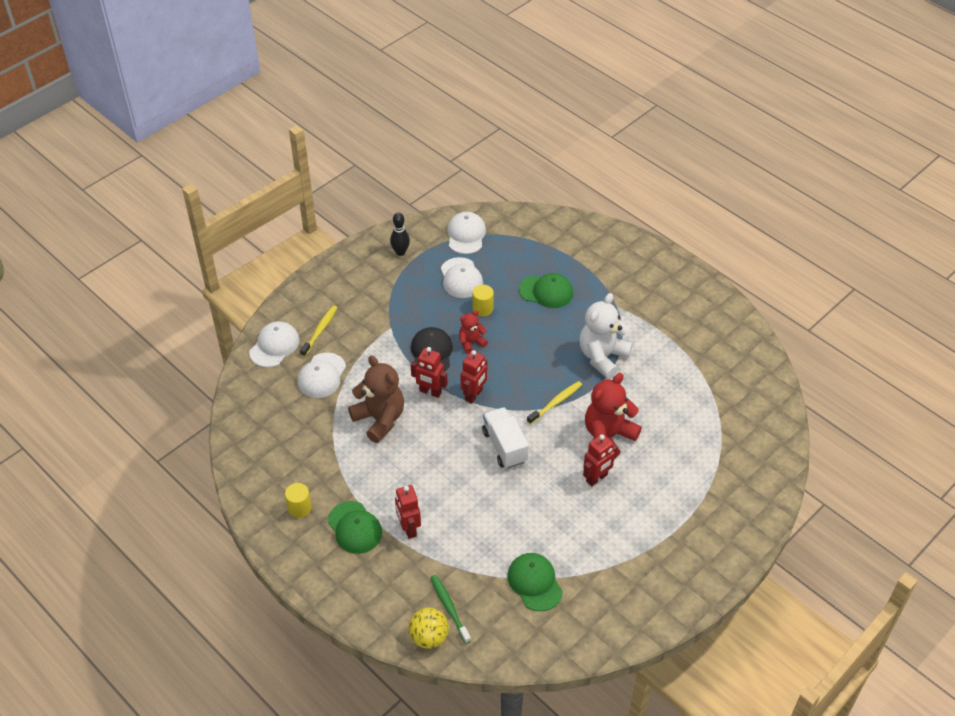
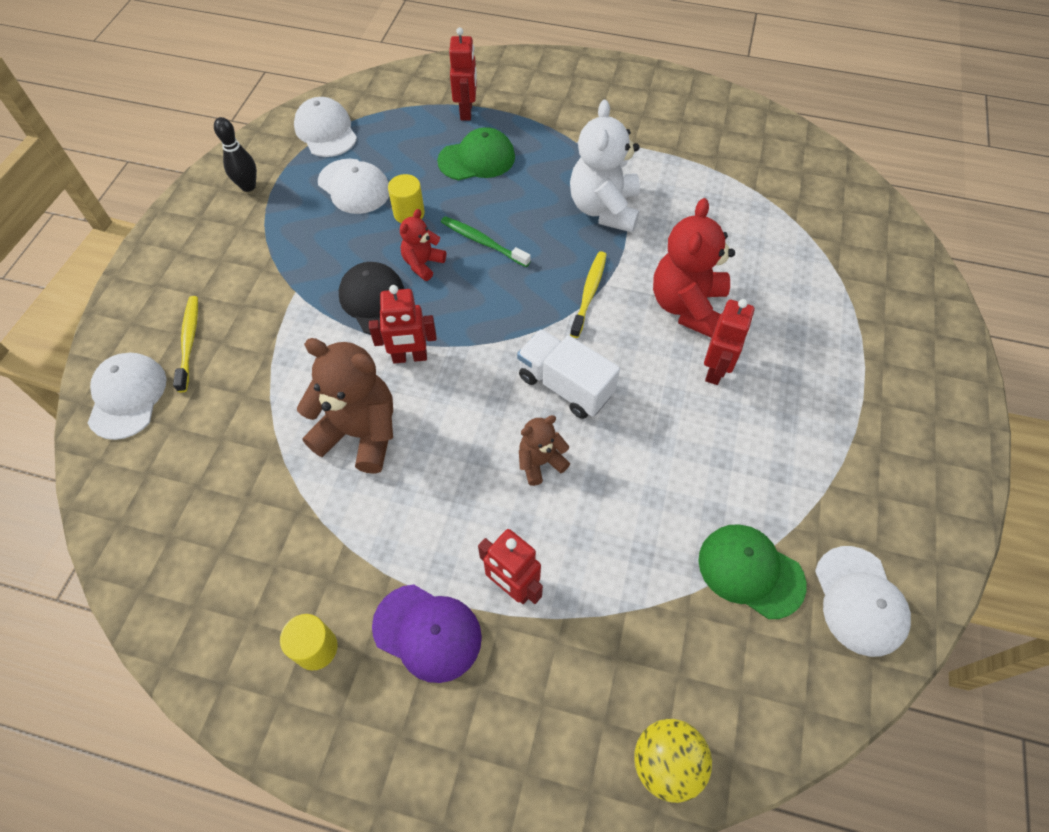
camera: 30 degrees left, 10 degrees up
white cap [298,353,346,398] -> white cap moved to [815,546,911,657]
green cap [328,501,382,554] -> purple cap [372,585,482,683]
green toothbrush [430,575,471,644] -> green toothbrush moved to [441,216,531,267]
red robot [461,350,487,404] -> red robot moved to [449,27,477,121]
none -> brown teddy bear [519,415,570,486]

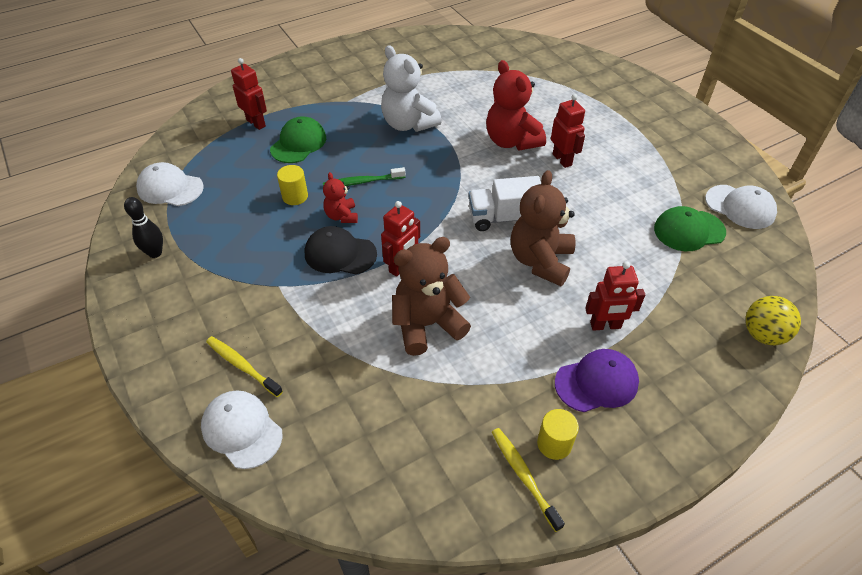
camera: 45 degrees left, 10 degrees down
white cap [318,159,389,214] -> none
brown teddy bear [519,415,570,486] -> brown teddy bear [511,170,575,286], size x1.87
yellow toothbrush [570,251,607,338] -> yellow toothbrush moved to [492,428,565,532]

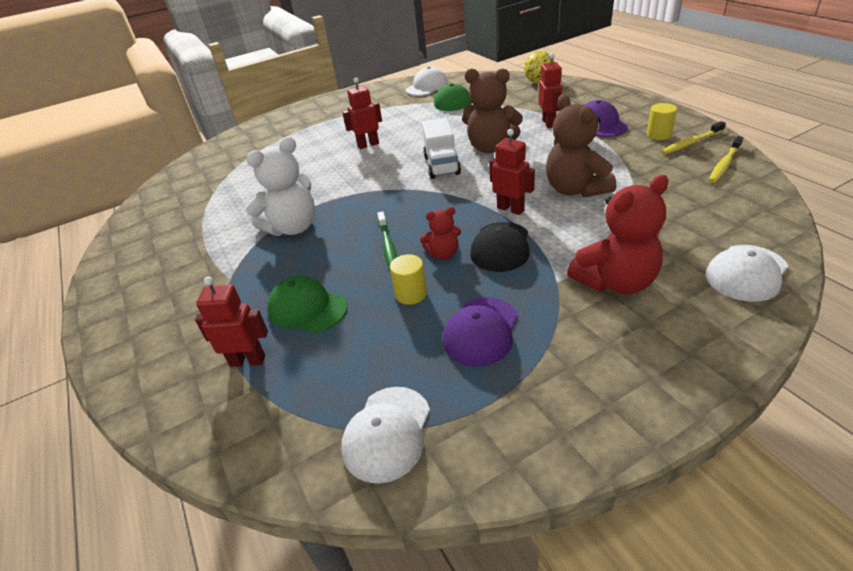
camera: 85 degrees left, 10 degrees down
black bowling pin [124,197,163,258] -> none
yellow toothbrush [206,336,283,397] -> yellow toothbrush moved to [709,136,744,183]
red robot [231,58,267,130] -> red robot turned 45 degrees clockwise [195,277,268,367]
red teddy bear [486,60,546,150] -> red teddy bear moved to [567,175,669,295]
none -> purple cap [443,297,518,367]

